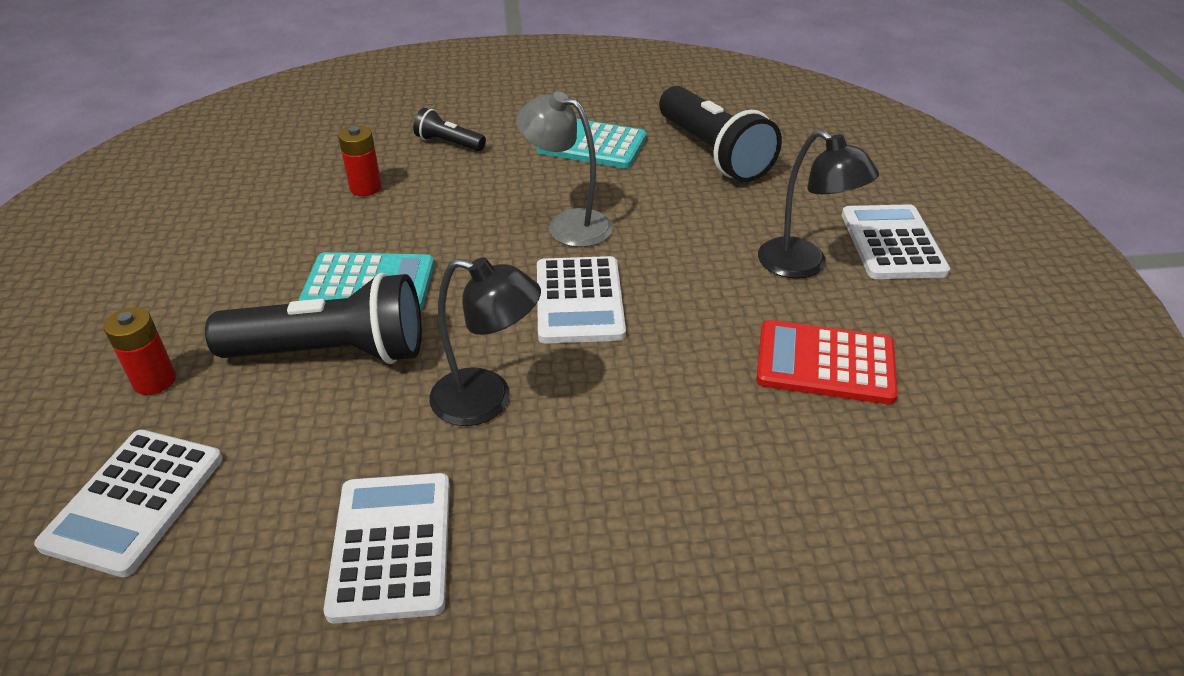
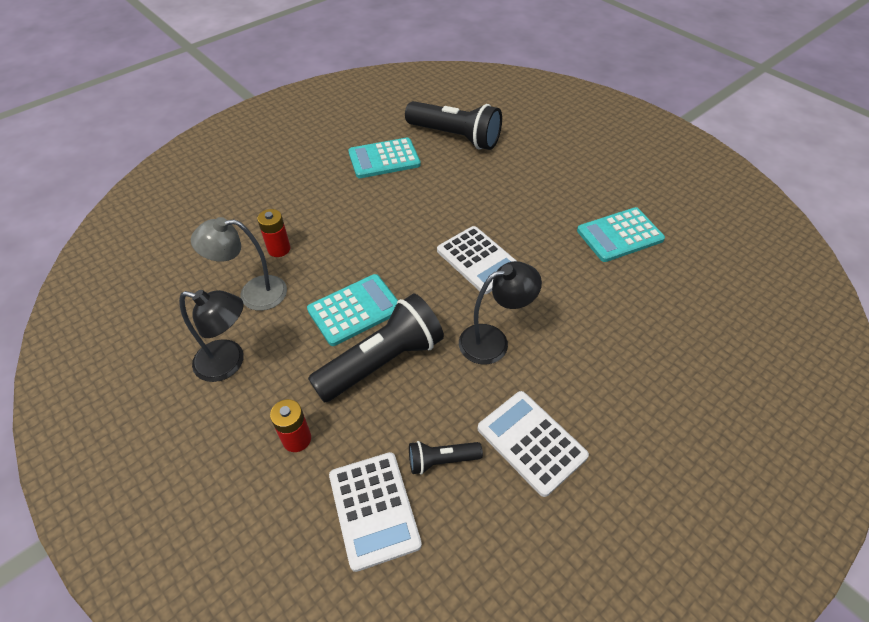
camera: 35 degrees left, 10 degrees up
black flashlight [413,108,486,151] -> black flashlight moved to [409,441,483,475]
grey lamp [516,91,613,247] -> grey lamp moved to [191,217,287,311]
red calculator [756,320,898,405] -> turquoise calculator [577,207,665,262]
black lamp [758,130,879,279] -> black lamp moved to [179,290,244,382]
white calculator [842,204,950,279] -> none

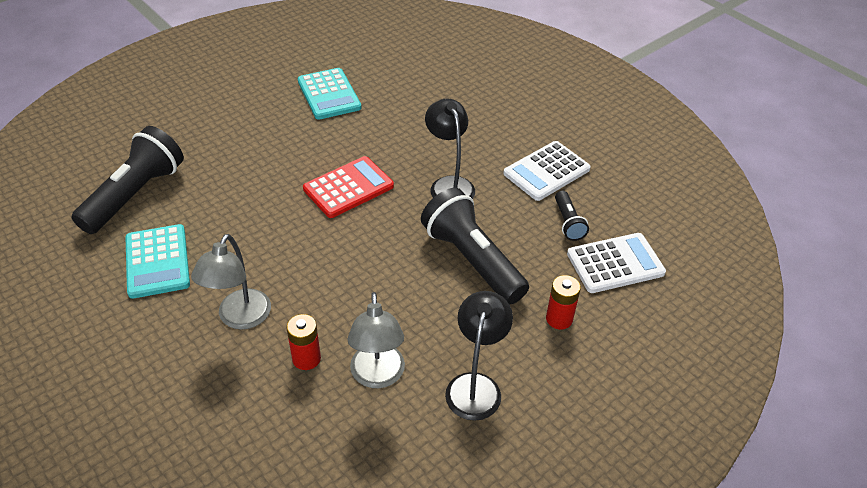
camera: 90 degrees left, 5 degrees down
turquoise calculator [307,274,398,346] -> none
white calculator [437,226,517,294] -> red calculator [303,156,394,218]
none -> grey lamp [191,234,271,330]

